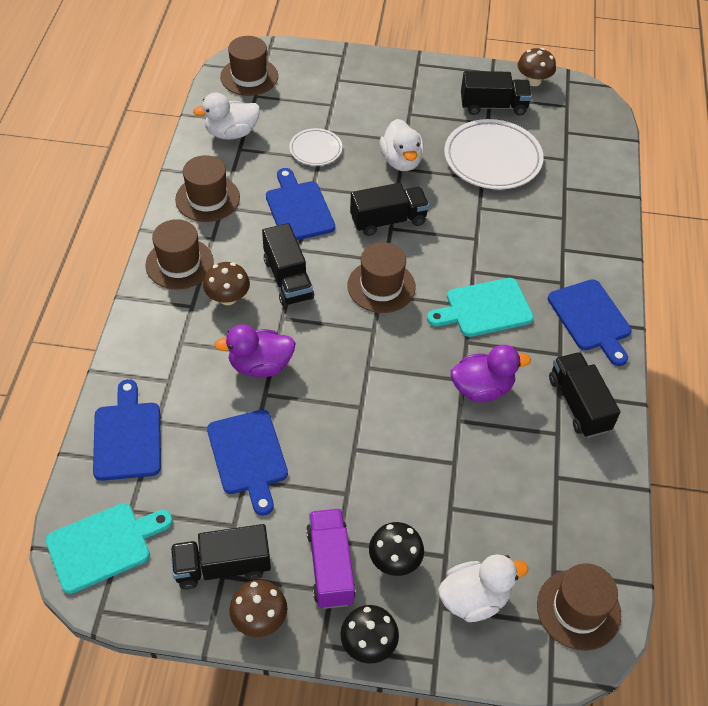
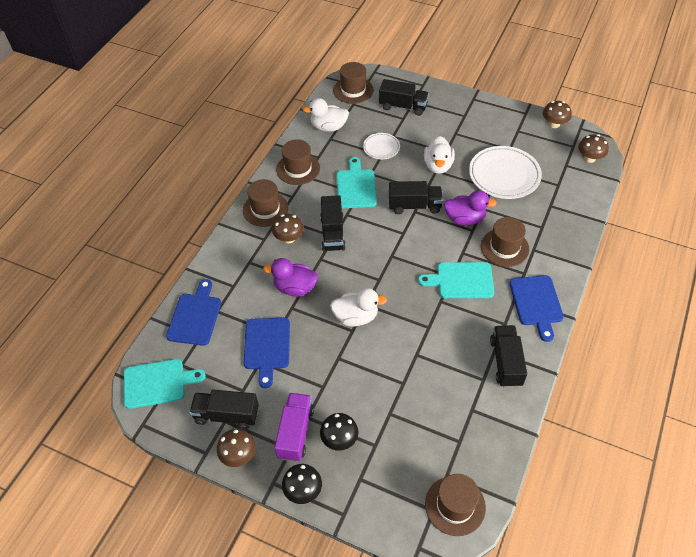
camera: 20 degrees right, 0 degrees up
blue cutting board [266,168,335,240] -> turquoise cutting board [337,157,377,208]
brown hat [347,242,416,313] -> brown hat moved to [481,217,529,267]
white duck [438,554,528,622] -> white duck moved to [330,288,387,327]
purple duck [451,345,531,402] -> purple duck moved to [444,190,497,225]
black truck [461,71,532,116] -> black truck moved to [379,79,429,116]
none -> brown mushroom [578,134,609,163]

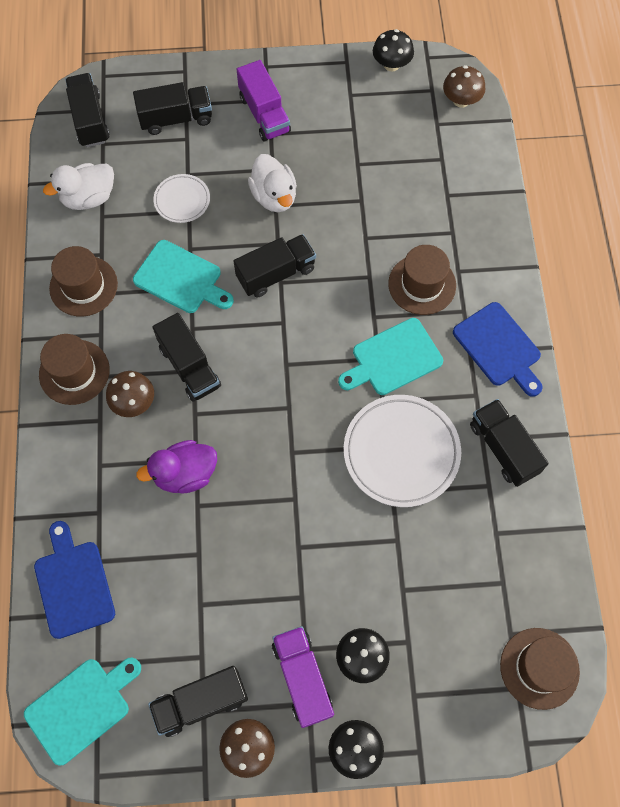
camera: 30 degrees left, 15 degrees up
blue cutting board [244,318,290,388] -> none
white duck [330,288,387,327] -> none
brown hat [333,62,374,104] -> black truck [65,73,109,147]
turquoise cutting board [337,157,377,208] -> turquoise cutting board turned 150 degrees clockwise [133,240,234,313]
purple duck [444,190,497,225] -> none
white plate [469,146,542,199] -> white plate moved to [344,395,461,507]
brown mushroom [543,101,572,128] -> black mushroom [373,29,414,72]
none -> purple truck [236,60,291,141]

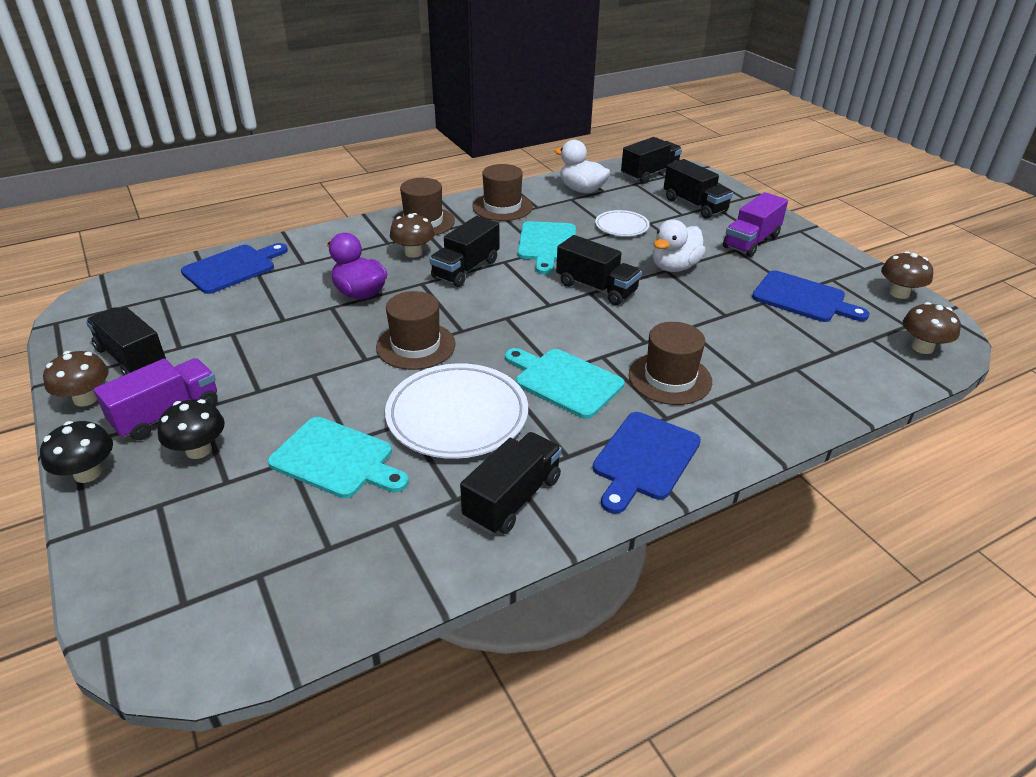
camera: 65 degrees right, 30 degrees down
turquoise cutting board [24,658,141,766] -> turquoise cutting board moved to [268,417,409,498]
black mushroom [373,29,414,72] -> brown mushroom [881,251,933,299]
brown hat [500,628,580,710] -> brown hat moved to [376,291,456,370]
none -> blue cutting board [752,270,869,322]

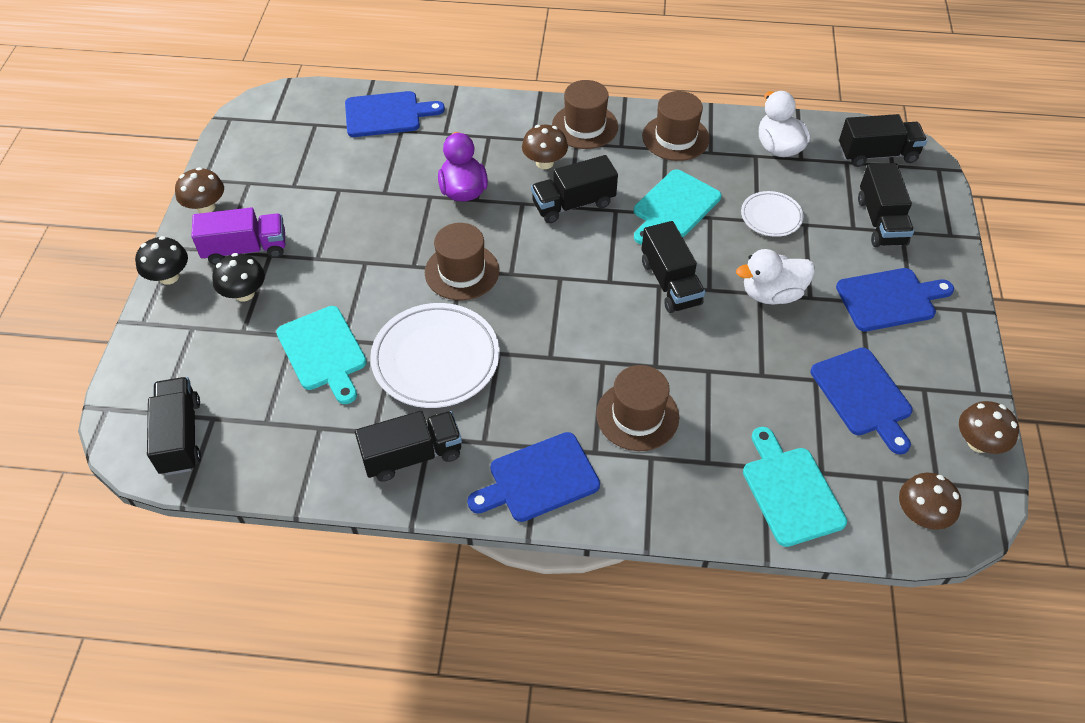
camera: 35 degrees right, 15 degrees up
black truck [86,307,166,375] -> black truck moved to [147,377,201,475]
turquoise cutting board [505,348,624,419] -> turquoise cutting board moved to [743,427,847,547]
purple truck [723,192,788,257] -> blue cutting board [836,268,954,331]

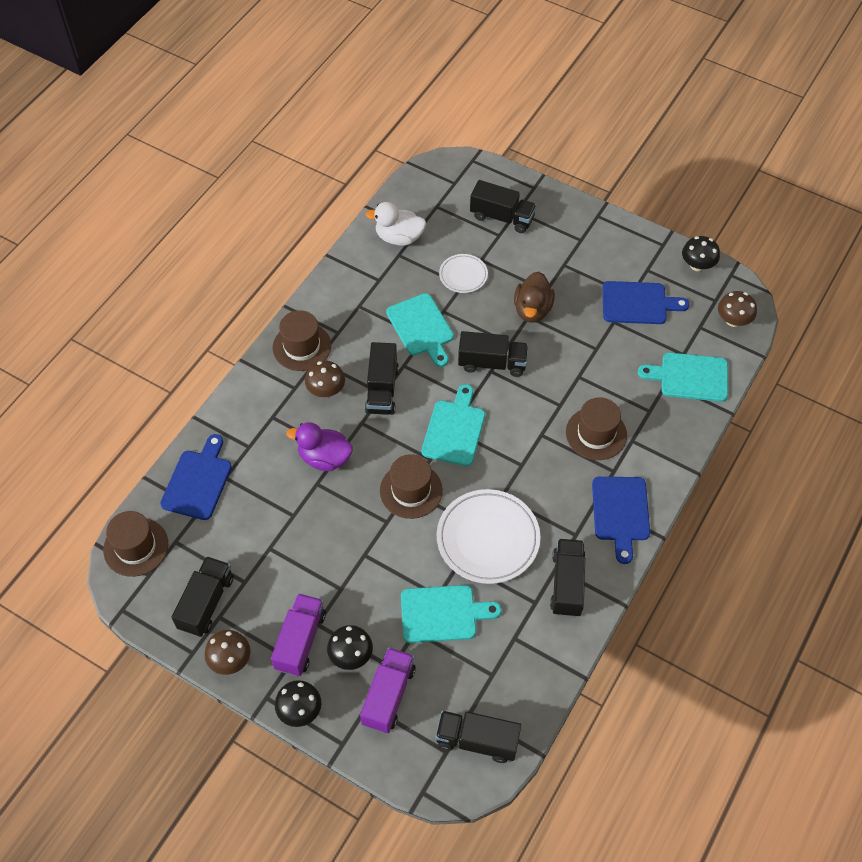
camera: 65 degrees left, 5 degrees up
brown hat [642,91,710,161] -> brown hat moved to [103,511,168,577]
white duck [736,249,815,305] -> brown duck [514,272,555,323]
blue cutting board [836,268,954,331] -> none
black truck [839,114,927,167] -> black truck moved to [171,556,234,637]
brown mushroom [959,401,1019,454] -> black mushroom [682,236,720,271]
none -> purple truck [360,647,416,733]
none -> turquoise cutting board [422,384,485,466]

